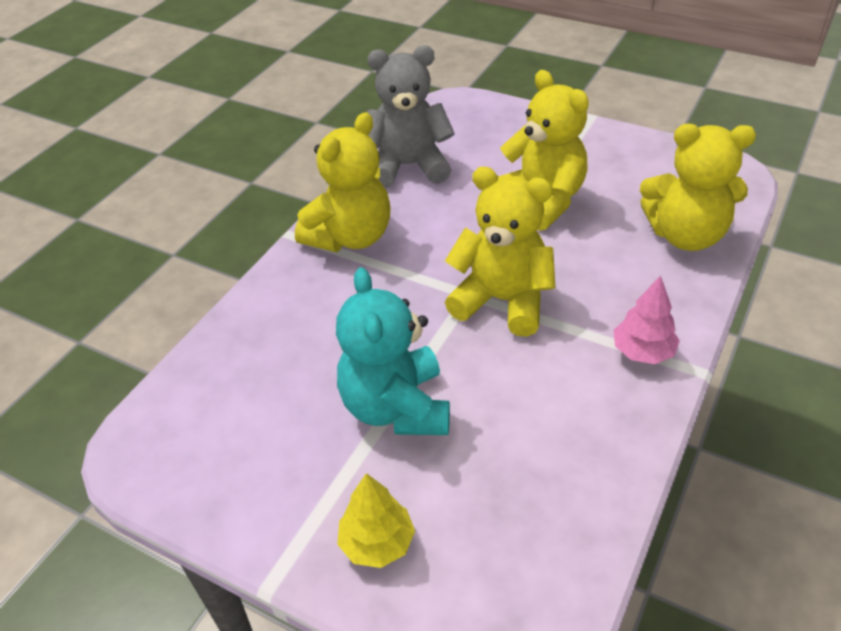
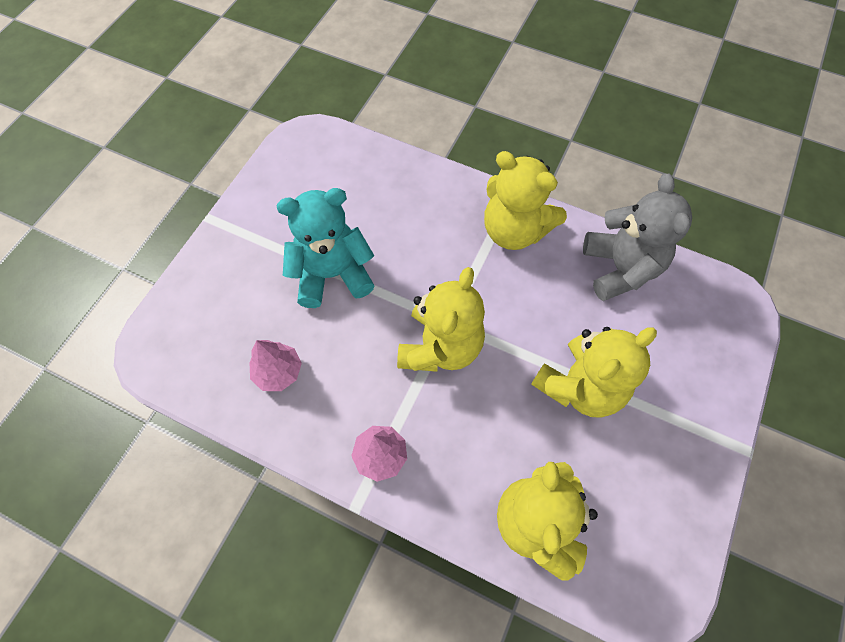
camera: 85 degrees right, 20 degrees up
yellow tree [337,473,415,568] -> none
none -> pink tree [249,340,302,391]

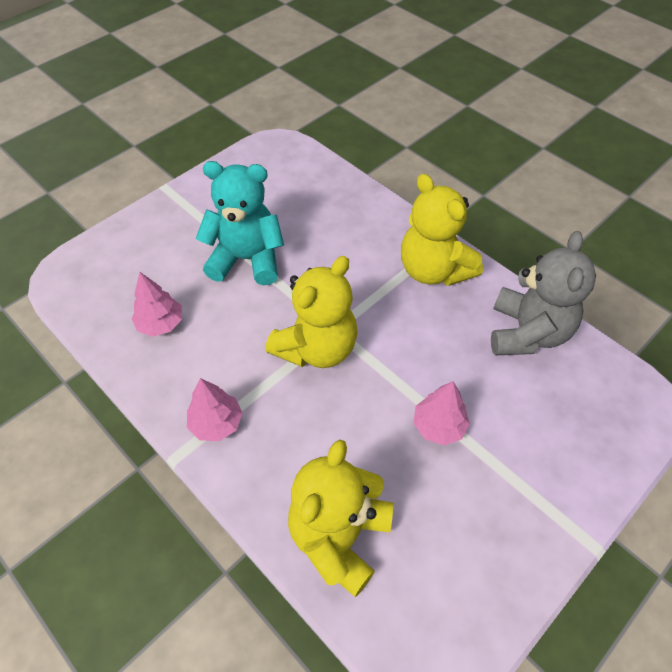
camera: 20 degrees right, 10 degrees down
yellow teddy bear [531,327,657,418] -> pink tree [413,381,470,445]

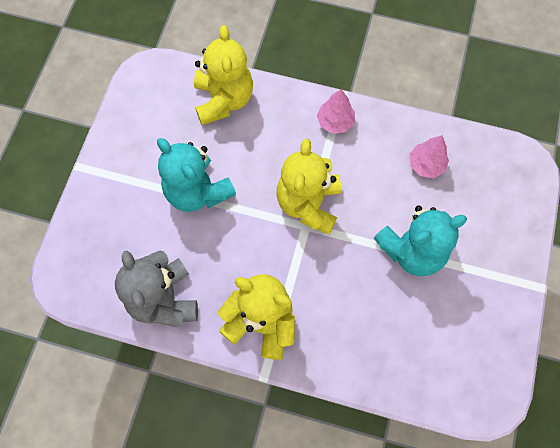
camera: 150 degrees right, 15 degrees up
pink tree [413,381,470,445] -> turquoise teddy bear [157,138,236,212]

